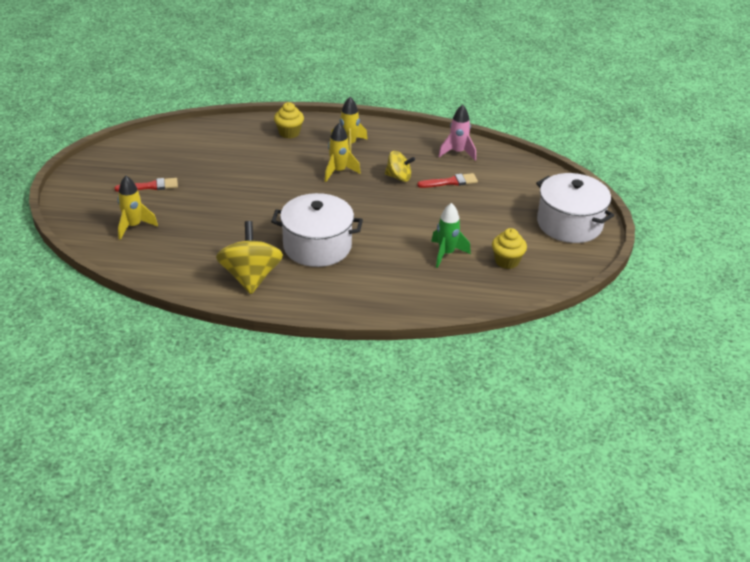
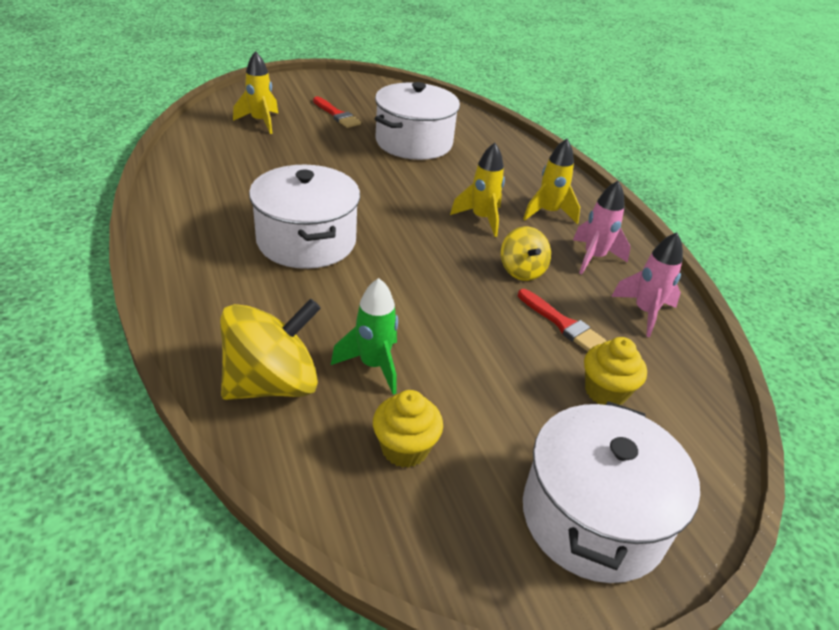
camera: 60 degrees right, 0 degrees up
yellow spinning top [216,221,283,294] -> yellow spinning top moved to [220,299,321,400]
yellow cupcake [274,102,304,139] -> yellow cupcake moved to [584,337,647,405]
none -> white pot [375,82,460,160]
none -> pink rocket [573,181,631,274]

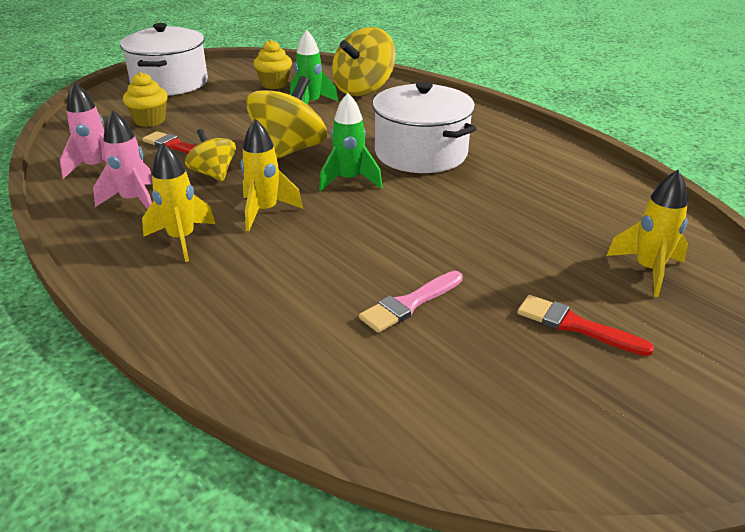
camera: 165 degrees right, 5 degrees down
white pot [375,82,460,160] -> pink brush [359,271,463,333]
none -> yellow spinning top [246,76,327,159]
none -> green rocket [319,93,383,191]

